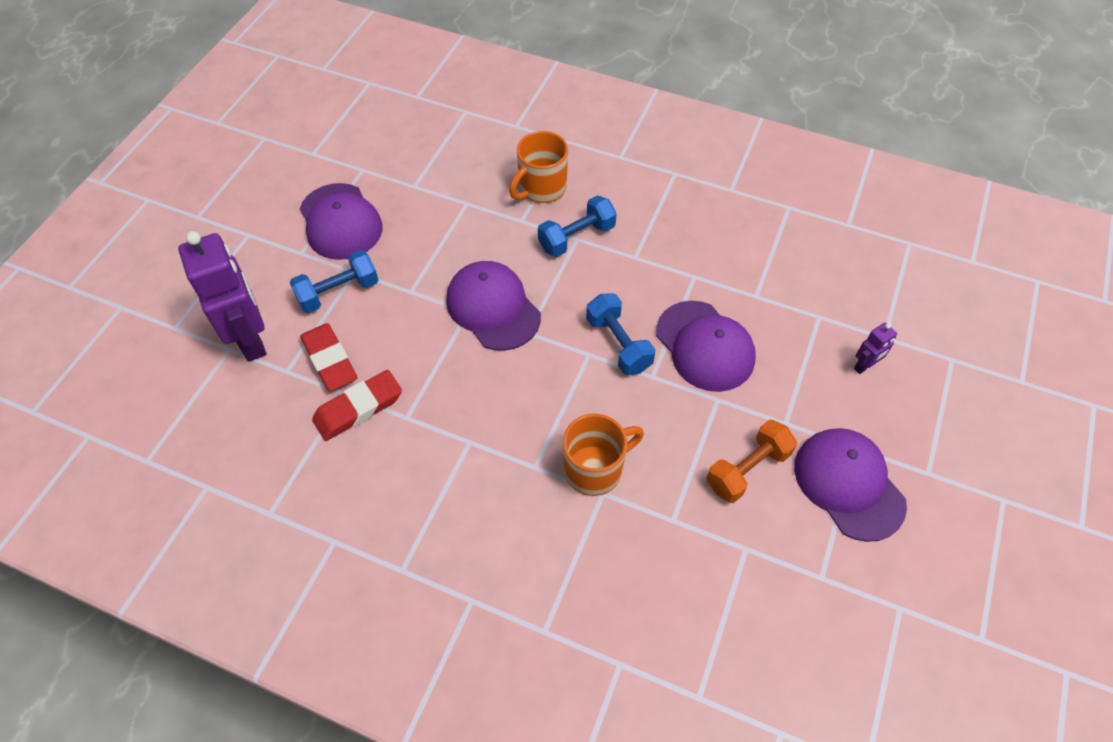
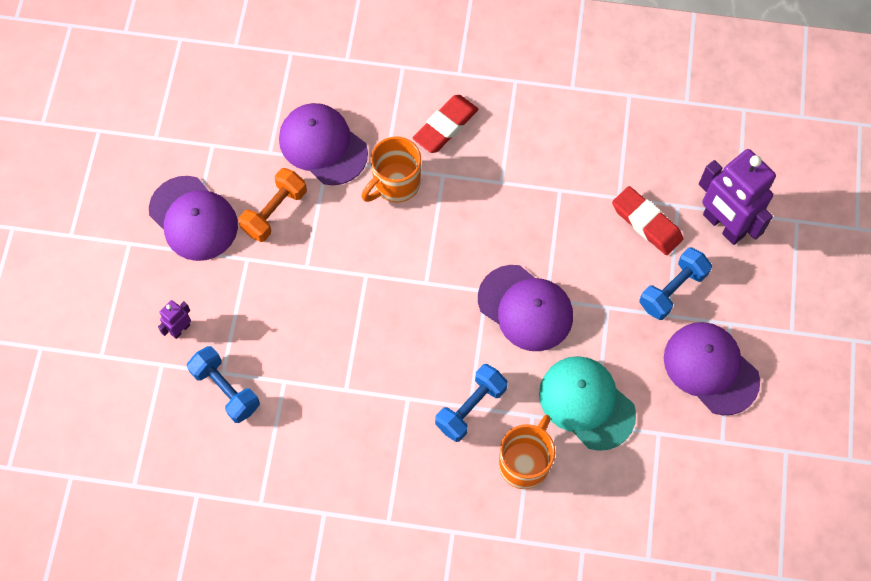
camera: 165 degrees right, 10 degrees up
red eraser [312,370,402,441] -> red eraser moved to [413,95,478,153]
blue dumbbell [586,293,655,375] -> blue dumbbell moved to [187,346,260,423]
purple cap [656,301,756,392] -> purple cap moved to [279,103,368,185]
none -> turquoise cap [539,356,636,451]

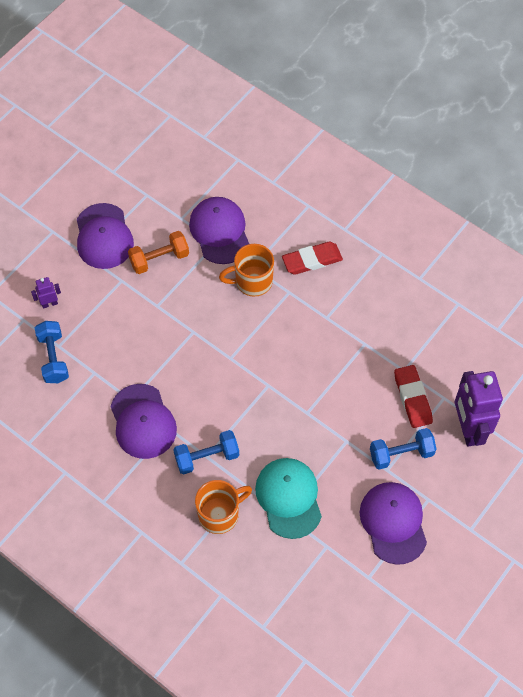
camera: 30 degrees right, 5 degrees down
purple cap [478,265,573,351] -> purple cap moved to [110,384,177,459]

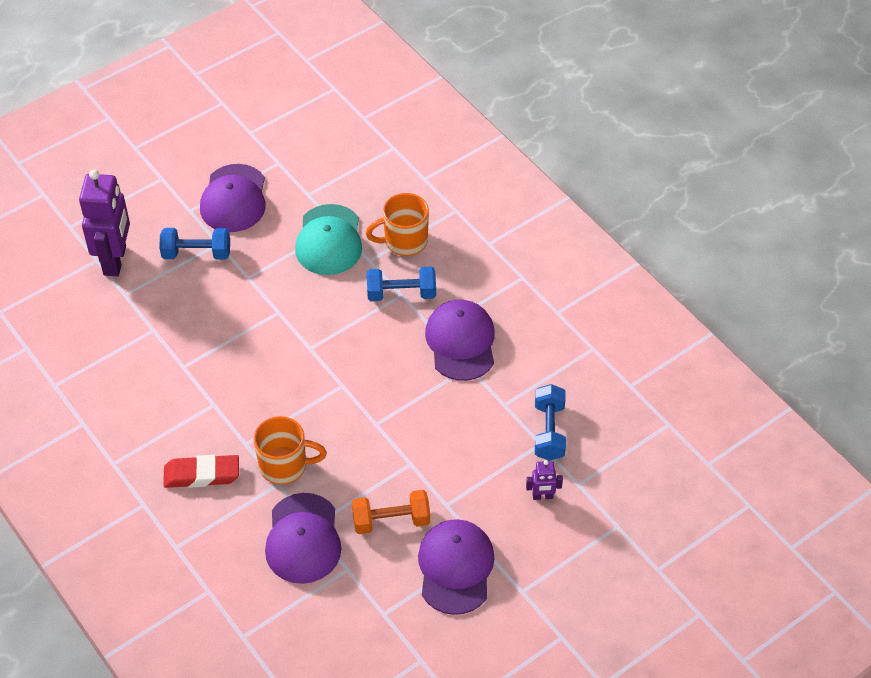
camera: 165 degrees left, 10 degrees down
red eraser [394,365,433,428] -> none

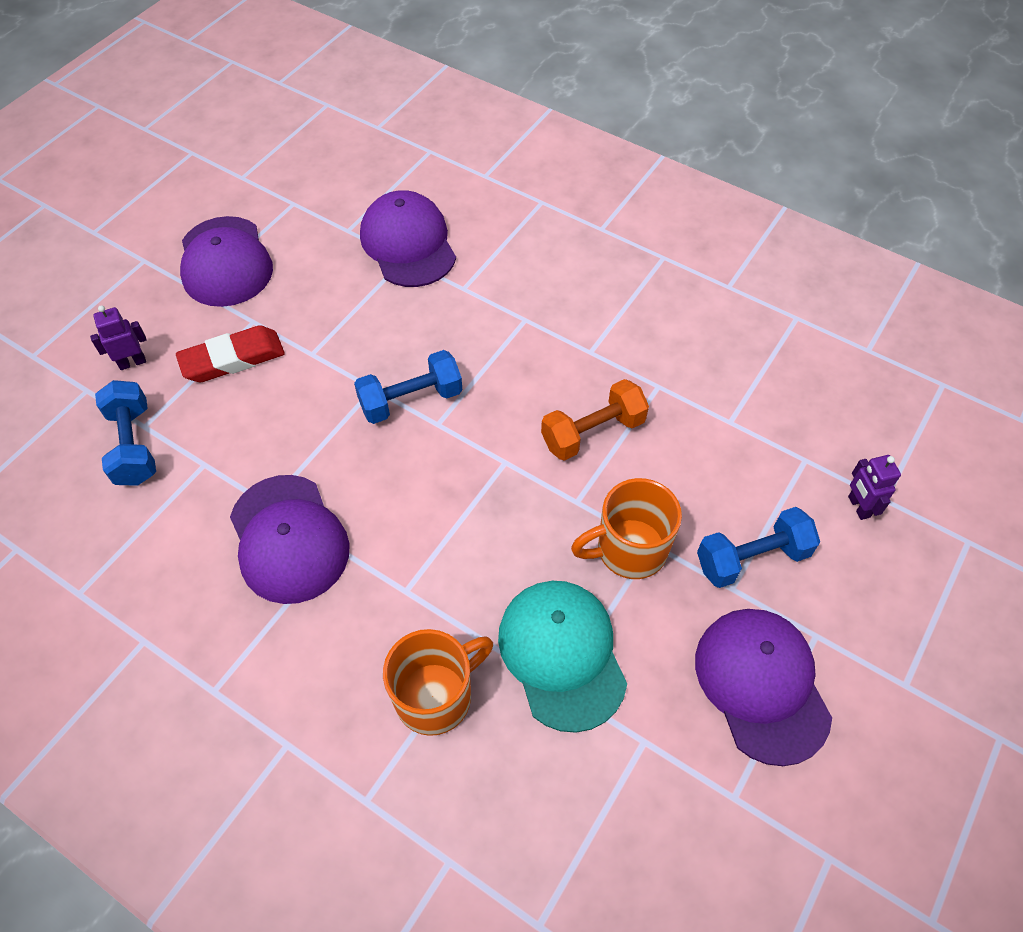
camera: 160 degrees right, 5 degrees up
purple robot [79,169,130,276] -> purple robot [848,455,901,520], size x0.44
red eraser [163,455,239,488] -> red eraser moved to [176,325,285,382]
orange mug [254,416,327,485] -> orange mug moved to [571,478,682,579]
orange dumbbell [352,490,430,534] -> orange dumbbell moved to [541,379,649,461]
blue dumbbell [367,267,436,301] -> blue dumbbell moved to [354,350,462,424]

